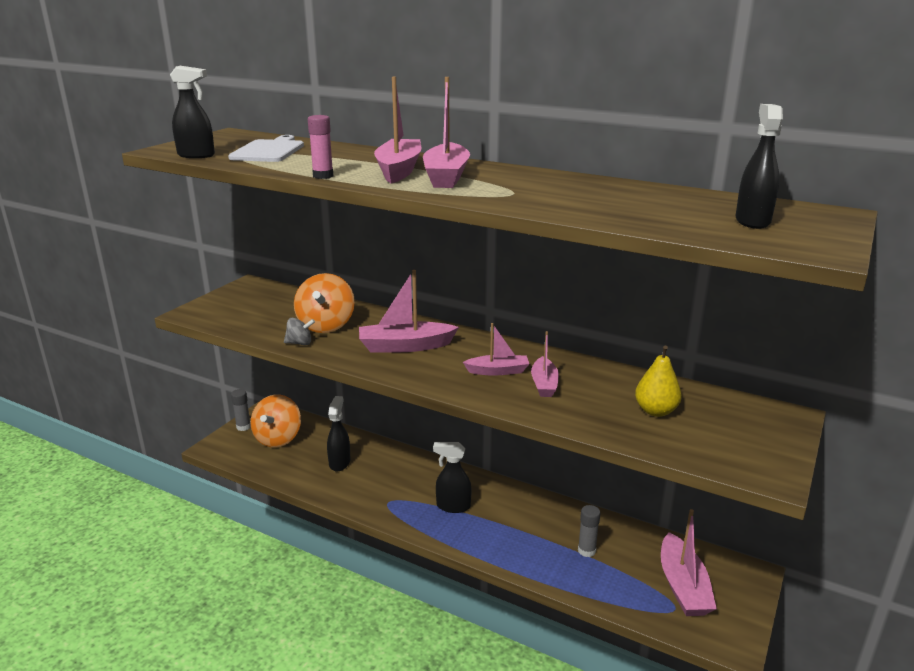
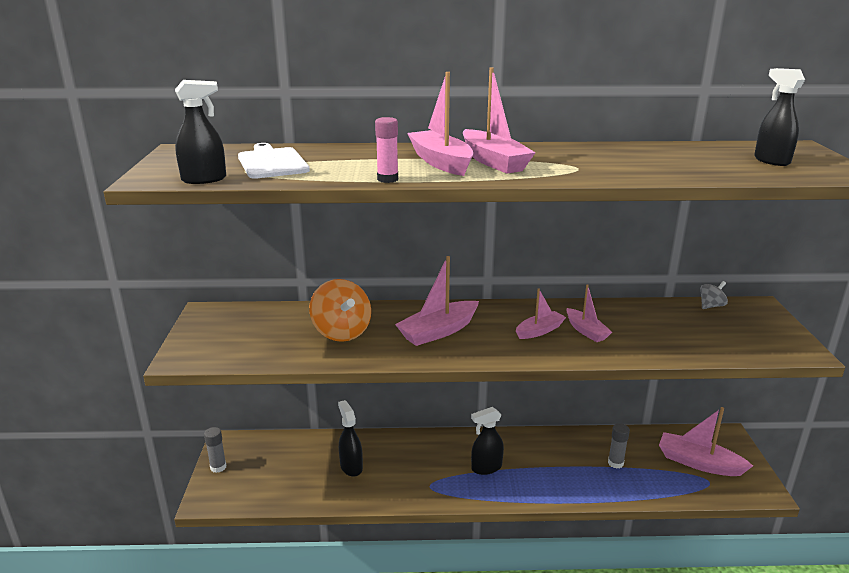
camera: 30 degrees left, 0 degrees up
orange spinning top [251,394,301,447] -> none
grey spinning top [284,318,315,345] -> grey spinning top moved to [700,281,728,309]
yellow pear [635,345,682,417] -> none
pink boat [661,509,717,616] -> pink boat turned 150 degrees clockwise [659,407,753,476]

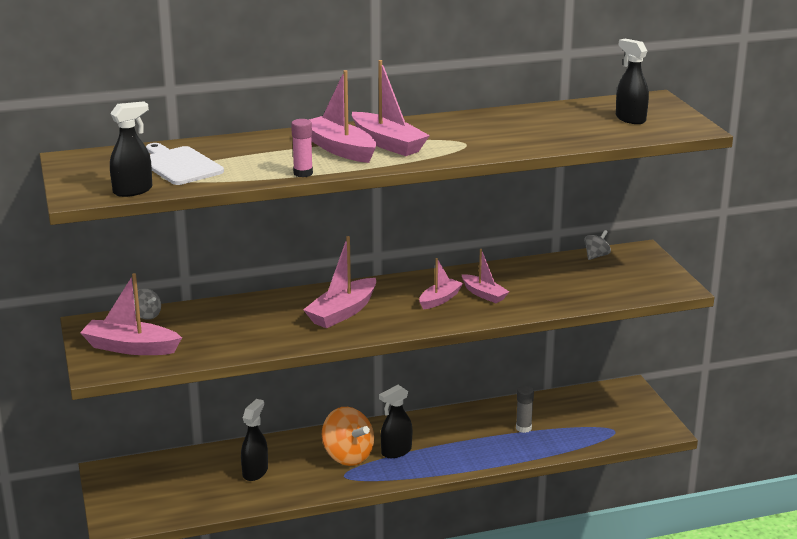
camera: 15 degrees left, 0 degrees up
grey glue stick [204,427,226,473] -> none
orange spinning top [309,279,371,342] -> orange spinning top moved to [322,407,374,466]
black spray bottle [338,400,363,477] -> black spray bottle turned 60 degrees clockwise [241,399,268,481]
pink boat [659,407,753,476] -> pink boat moved to [80,273,182,355]
none -> grey spinning top [133,288,161,320]

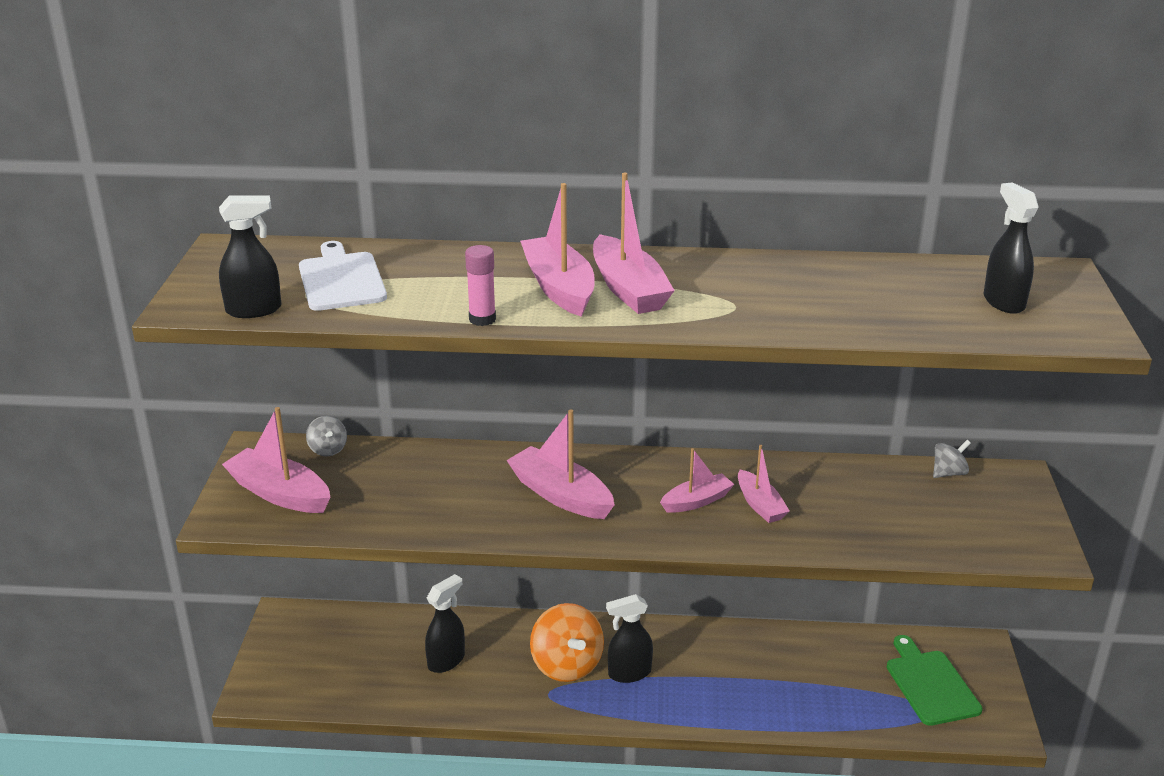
camera: 20 degrees right, 5 degrees up
pink boat [303,236,376,328] -> pink boat turned 75 degrees clockwise [506,409,615,519]
grey glue stick [516,386,534,433] -> none
none -> green cutting board [887,635,983,726]

